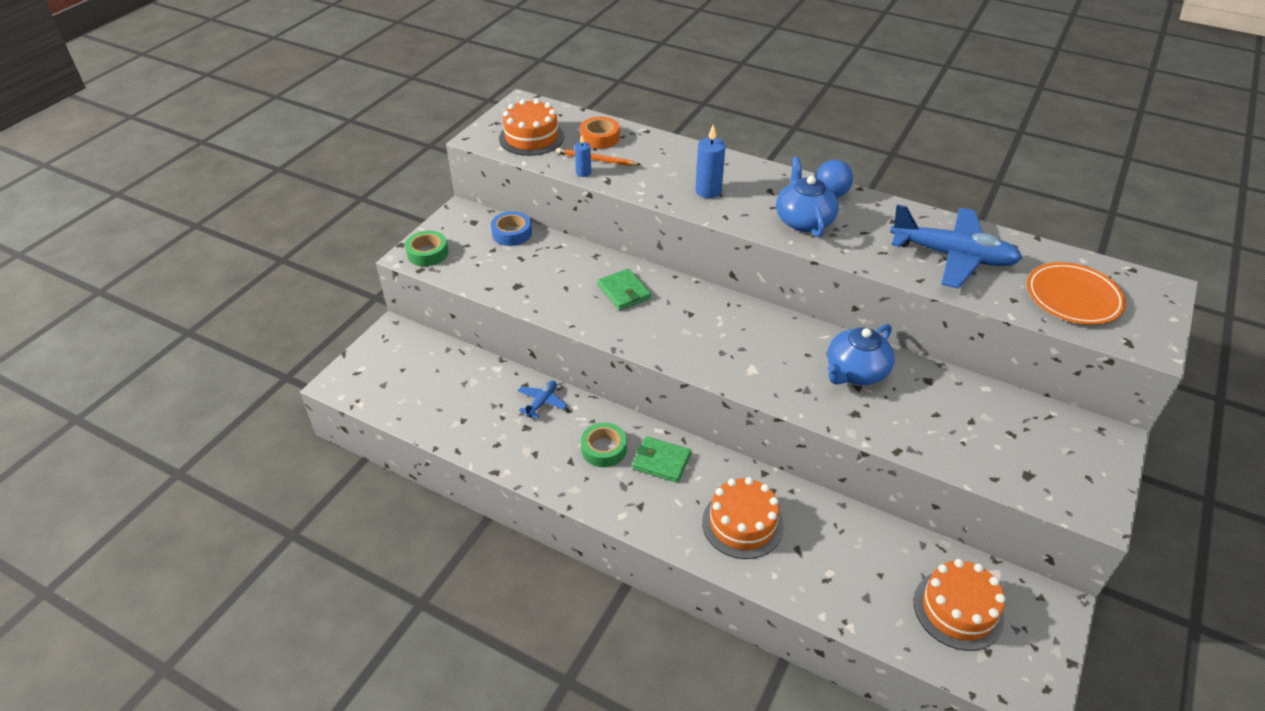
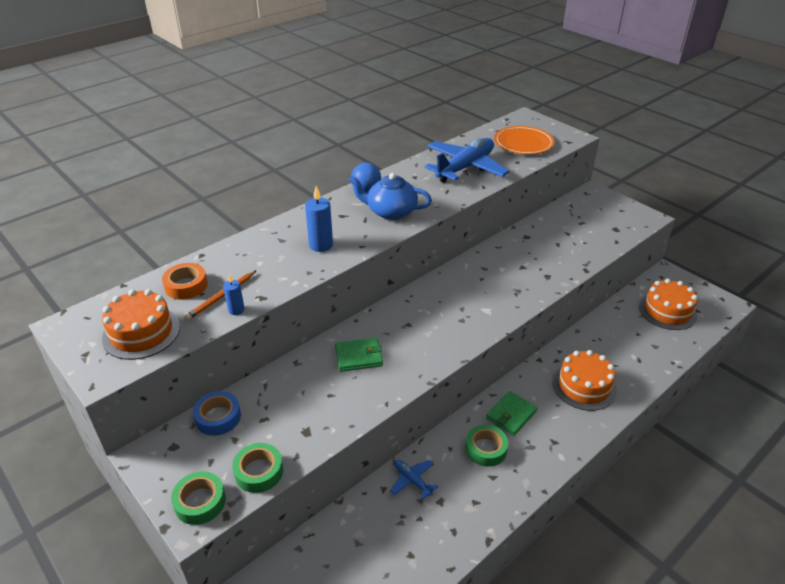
camera: 70 degrees left, 5 degrees down
blue teapot [827,324,895,385] -> none
none -> green tape [232,443,283,493]

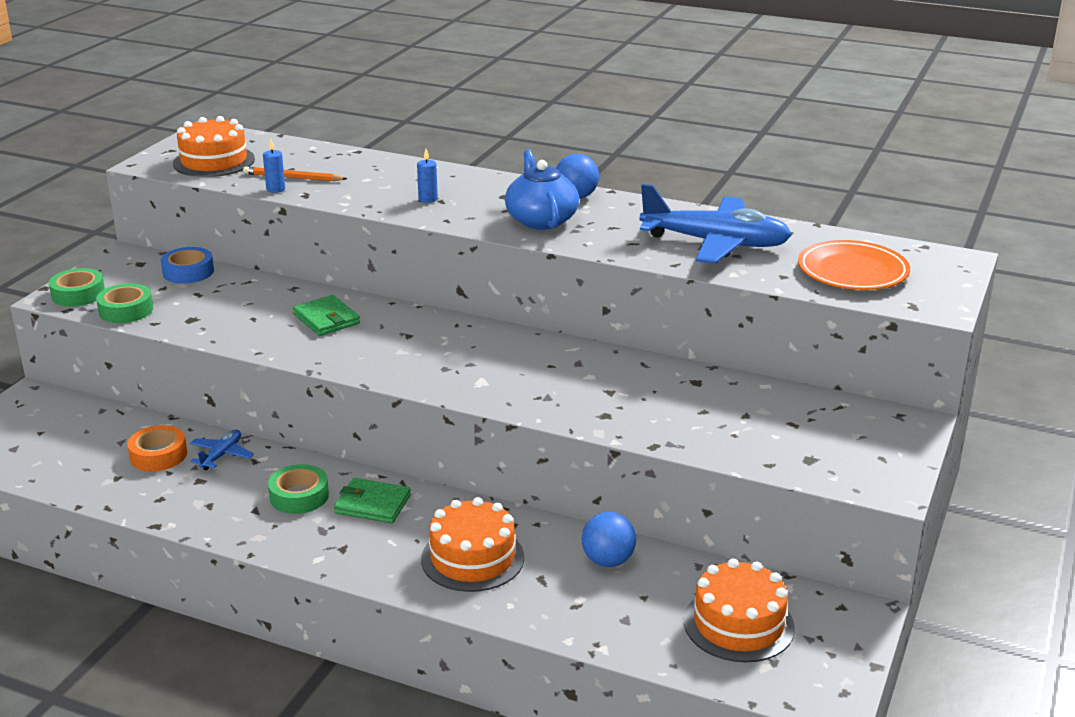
camera: 65 degrees right, 10 degrees down
orange tape [162,263,208,300] -> orange tape moved to [127,425,187,471]
blue candle [305,186,333,252] -> blue candle [417,149,438,203], size x0.60
none -> blue ball [582,512,636,567]

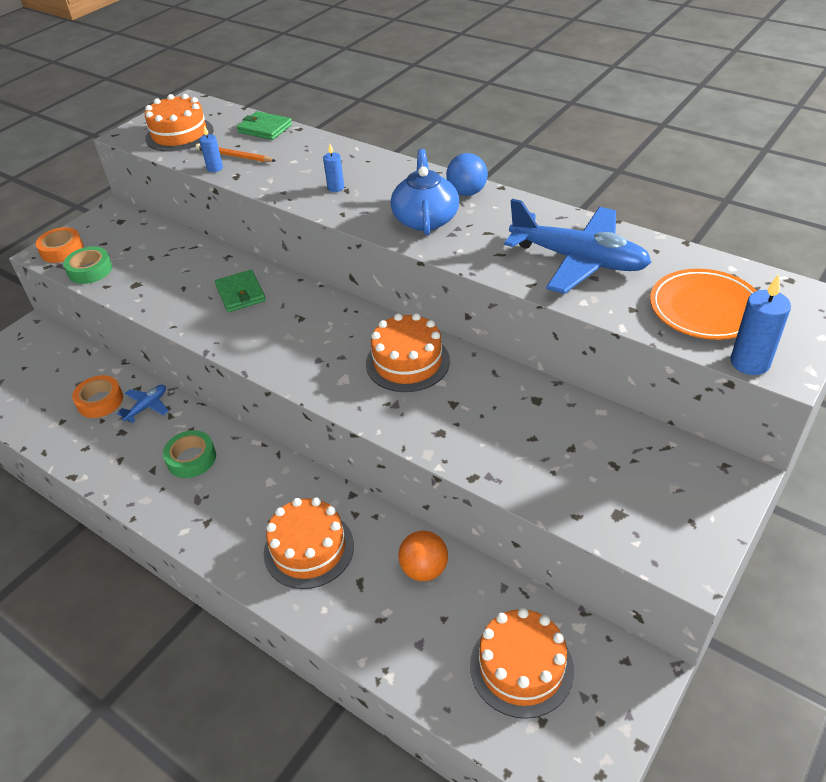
camera: 15 degrees right, 15 degrees up
green tape [49,268,105,306] -> orange tape [36,227,84,263]
blue tape [161,247,214,284] -> none
green wallet [334,478,411,523] -> green wallet moved to [237,111,292,140]
blue ball [582,512,636,567] -> orange ball [398,531,448,581]
none -> orange cake [366,313,450,392]
none -> blue candle [731,274,791,375]

